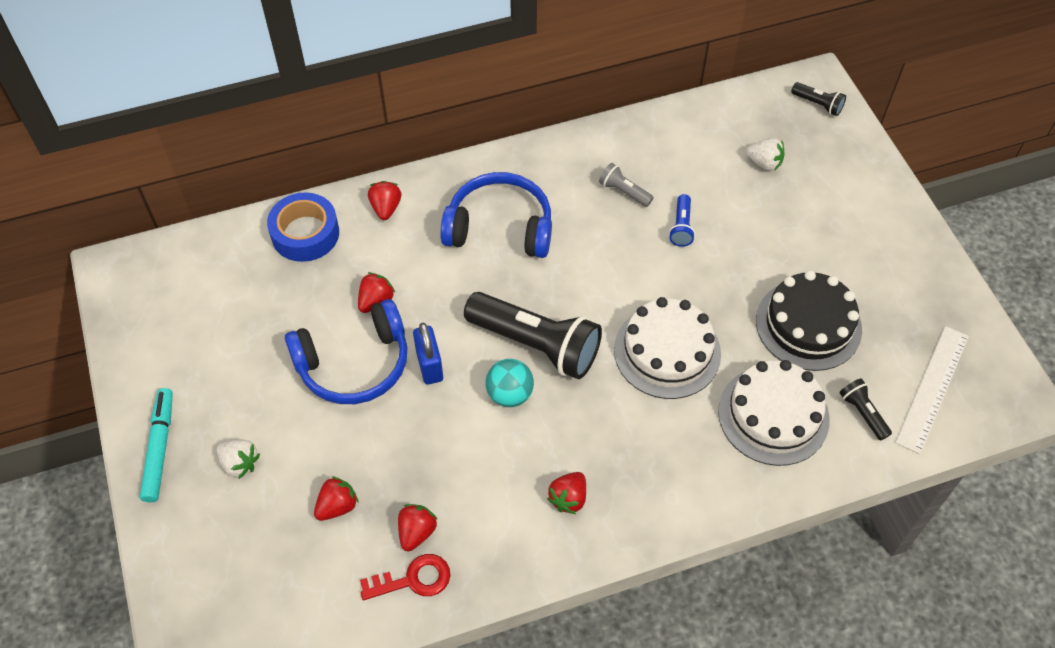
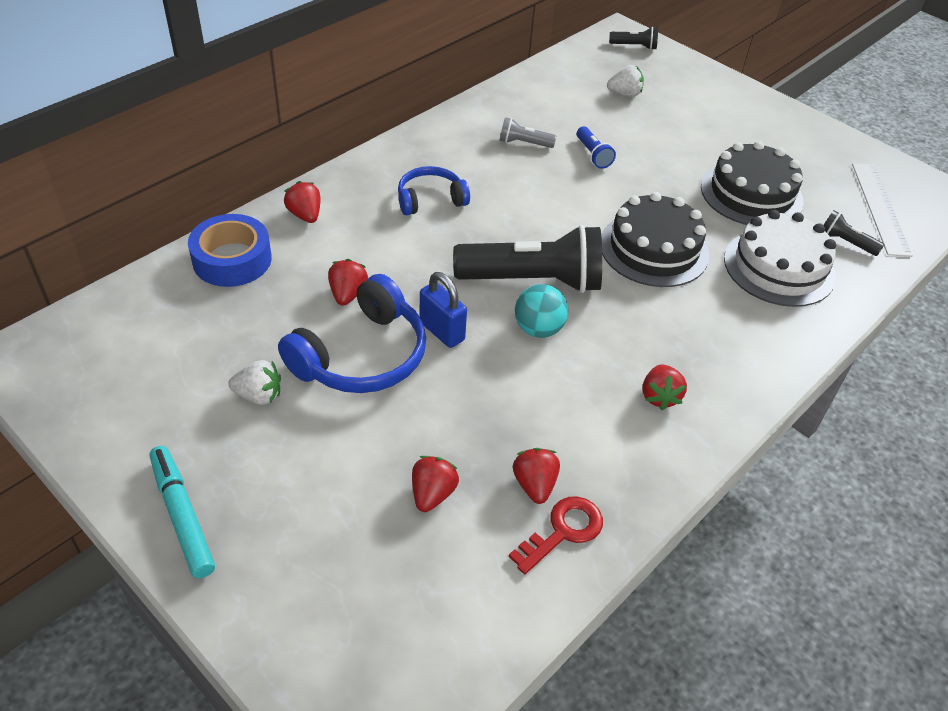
camera: 30 degrees left, 10 degrees down
white strawberry [217,439,260,479] -> white strawberry moved to [228,360,281,405]
blue headphones [440,172,552,258] -> blue headphones [398,166,470,215], size x0.61
white cake [614,297,721,399] -> black cake [601,192,709,287]

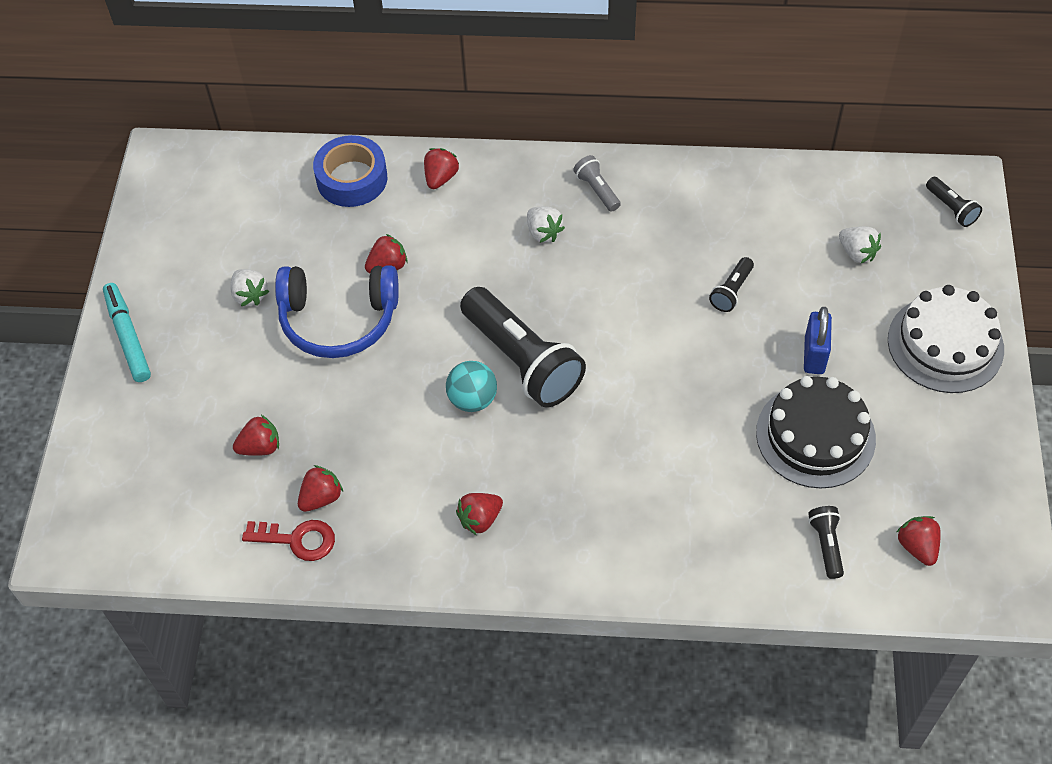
camera: 55 degrees right, 10 degrees up
turquoise marker [150,446,215,578] -> turquoise marker turned 45 degrees counterclockwise [103,283,151,382]
blue headphones [398,166,470,215] -> white strawberry [527,207,565,243]
blue padlock [420,272,467,348] -> blue padlock moved to [804,307,832,374]
grey flashlight [499,117,556,148] -> grey flashlight moved to [573,155,621,212]
blue flashlight [577,126,616,169] -> black flashlight [709,257,754,312]
black cake [601,192,709,287] -> none
white cake [724,210,836,307] -> white cake moved to [888,285,1004,393]
white ruler [852,163,913,257] -> red strawberry [897,516,941,566]

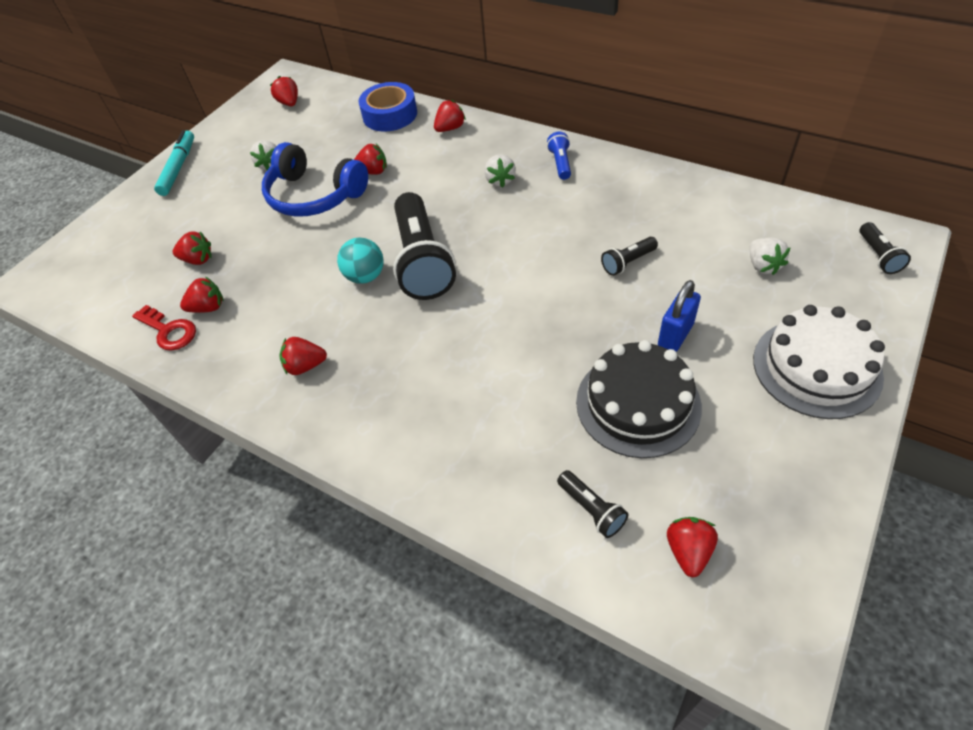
camera: 30 degrees right, 5 degrees down
grey flashlight [573,155,621,212] -> blue flashlight [547,132,571,180]
black flashlight [808,506,844,579] -> black flashlight turned 120 degrees clockwise [557,470,629,538]
none -> red strawberry [270,76,298,106]

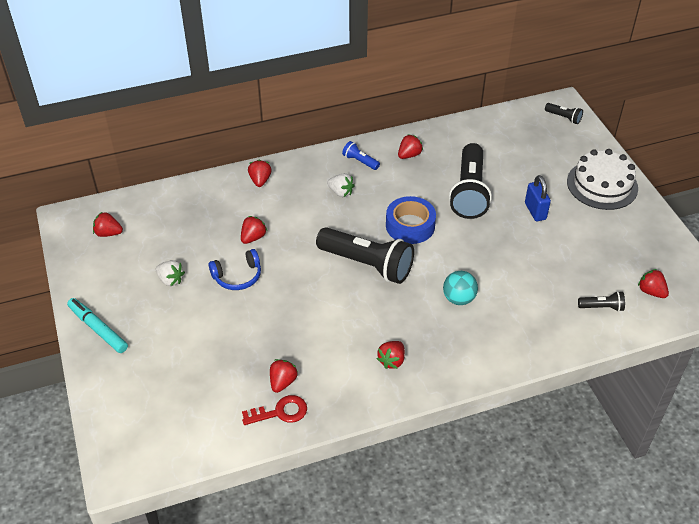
camera: 55 degrees left, 5 degrees down
red strawberry [173,231,212,265] -> red strawberry moved to [398,134,423,159]
blue headphones [262,142,368,217] -> blue headphones [209,249,261,290], size x0.61
turquoise ball [337,238,384,284] -> turquoise ball moved to [443,271,478,305]
blue tape [358,82,417,132] -> blue tape moved to [386,196,436,244]
black cake [576,340,702,458] -> none
black flashlight [601,237,658,276] -> black flashlight [449,143,492,219], size x2.25
white strawberry [750,238,791,275] -> none

